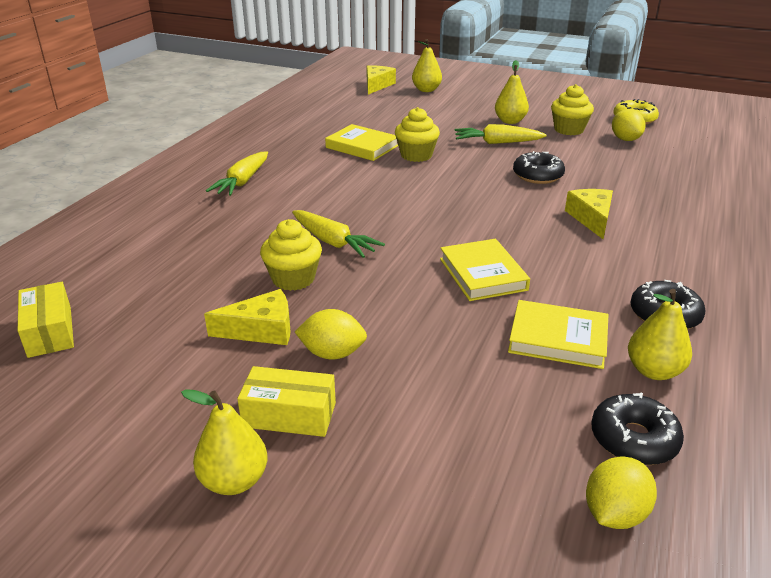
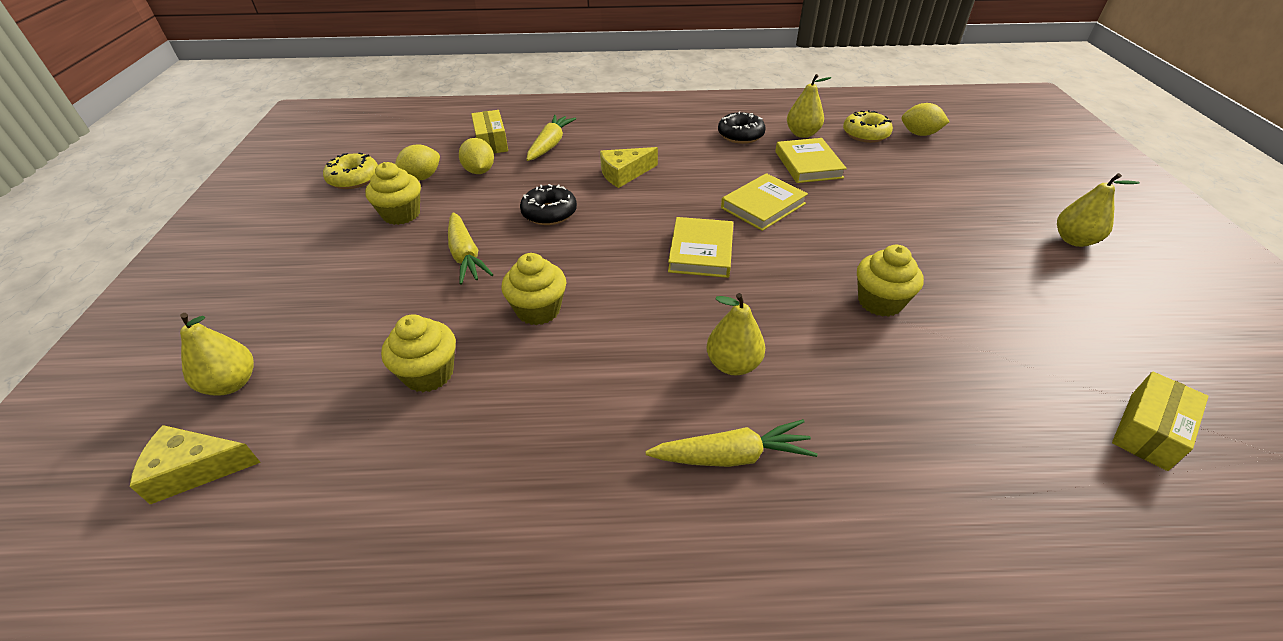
camera: 115 degrees left, 10 degrees up
yellow cheese [204,289,291,345] -> none
yellow box [237,366,336,437] -> yellow box moved to [471,110,508,154]
yellow carrot [292,210,385,258] -> yellow carrot moved to [526,115,576,161]
yellow lemon [295,309,367,359] -> yellow lemon moved to [459,138,494,174]
yellow book [325,124,398,161] -> yellow book moved to [668,217,733,278]
yellow pear [495,60,529,124] -> yellow pear moved to [707,293,765,375]
black donut [591,392,684,465] -> yellow donut [843,110,893,143]
none -> yellow cupcake [381,314,456,392]

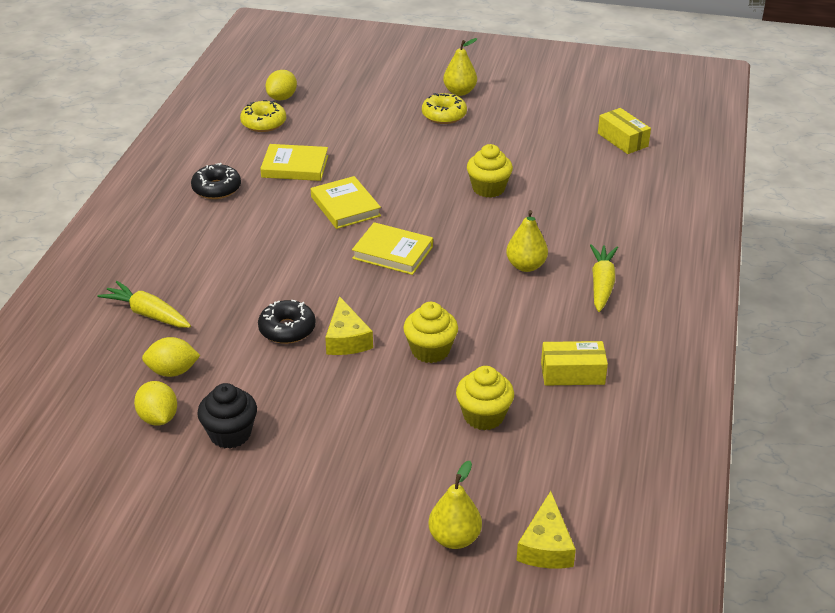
camera: 75 degrees left, 5 degrees down
yellow donut [323,153,378,189] -> yellow donut moved to [422,93,467,124]
yellow cupcake [365,162,421,225] -> black cupcake [197,383,257,449]
yellow carrot [448,212,494,285] -> none
yellow box [471,110,508,154] -> yellow box moved to [541,341,608,385]
yellow cheese [600,147,658,188] -> yellow cheese moved to [325,296,373,355]
yellow pear [787,74,832,138] -> none

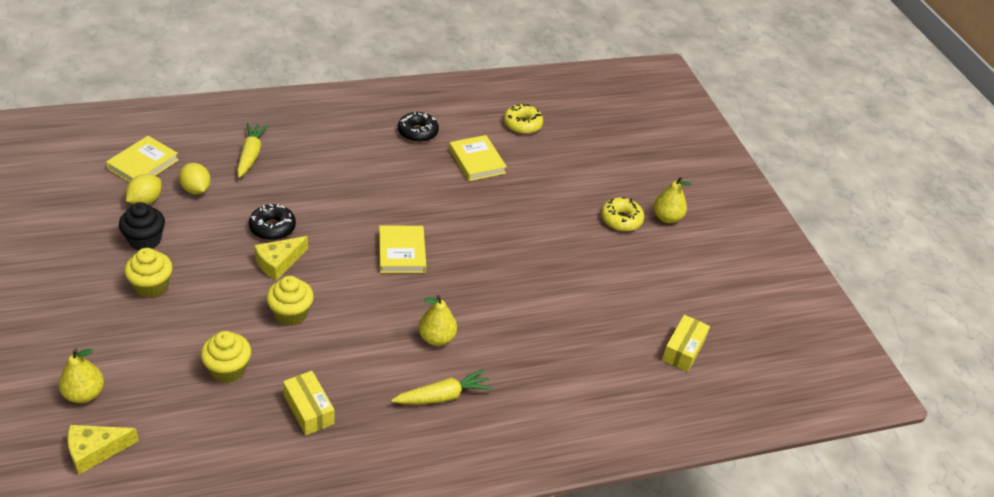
camera: 55 degrees right, 5 degrees up
yellow lemon [266,70,297,100] -> none
yellow book [311,176,381,229] -> yellow book moved to [106,136,179,182]
yellow cupcake [467,144,513,198] -> yellow cupcake moved to [124,248,172,298]

